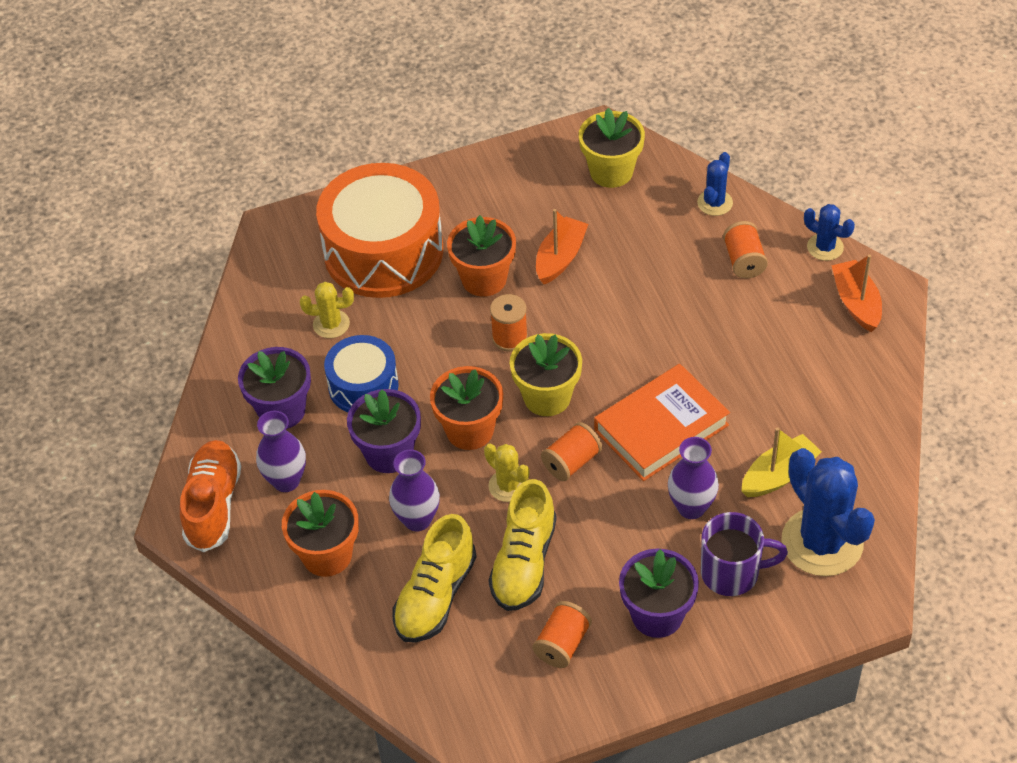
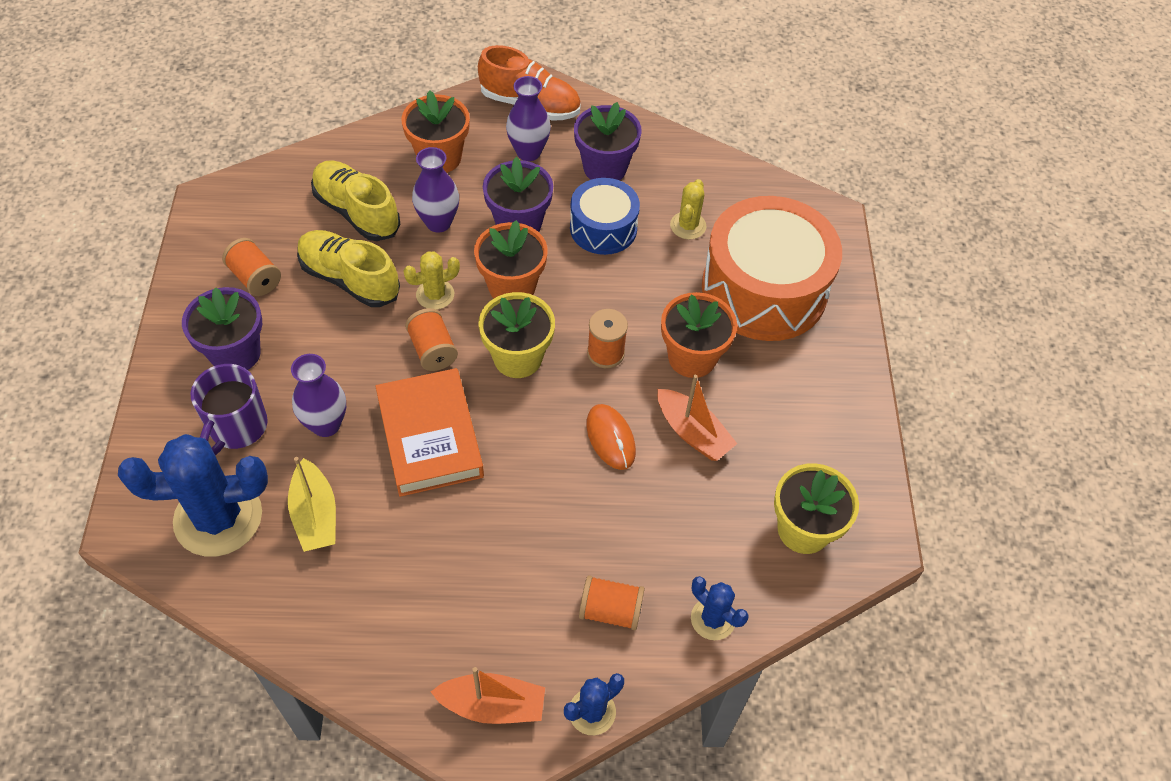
camera: 105 degrees right, 5 degrees up
none -> orange mouse [586,404,636,470]

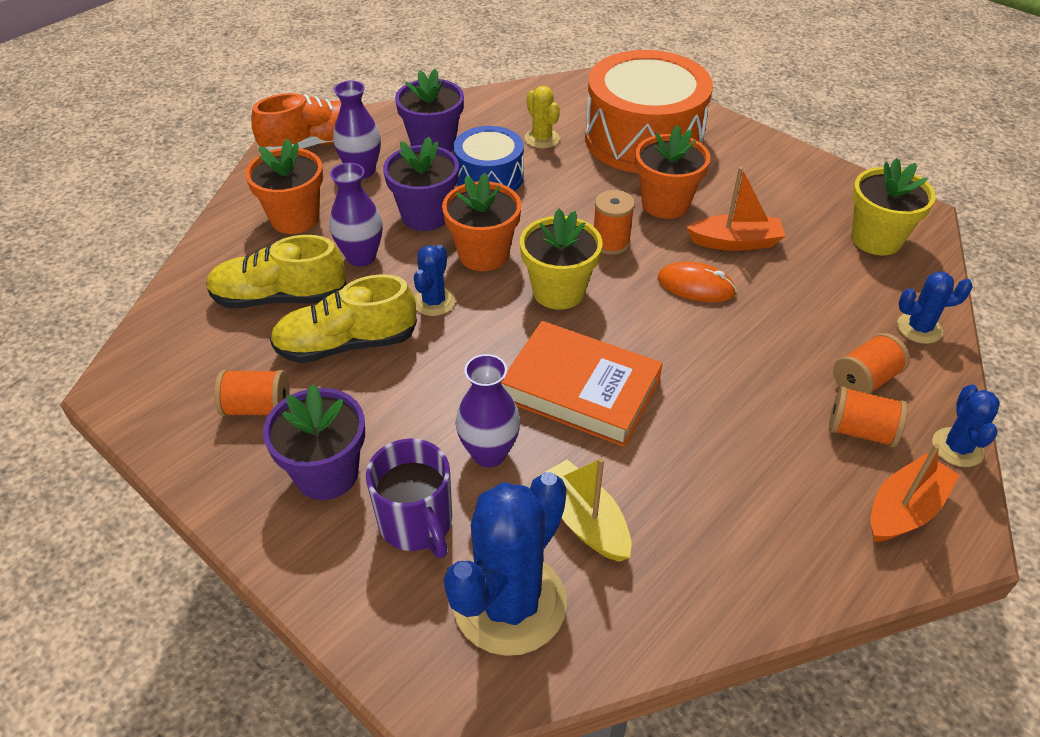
camera: 45 degrees left, 10 degrees down
yellow boat [288,457,336,552] -> yellow boat turned 150 degrees counterclockwise [537,458,631,562]
yellow cactus [403,251,460,310] -> blue cactus [414,245,455,316]
orange spool [405,308,458,371] -> orange spool moved to [829,386,908,448]

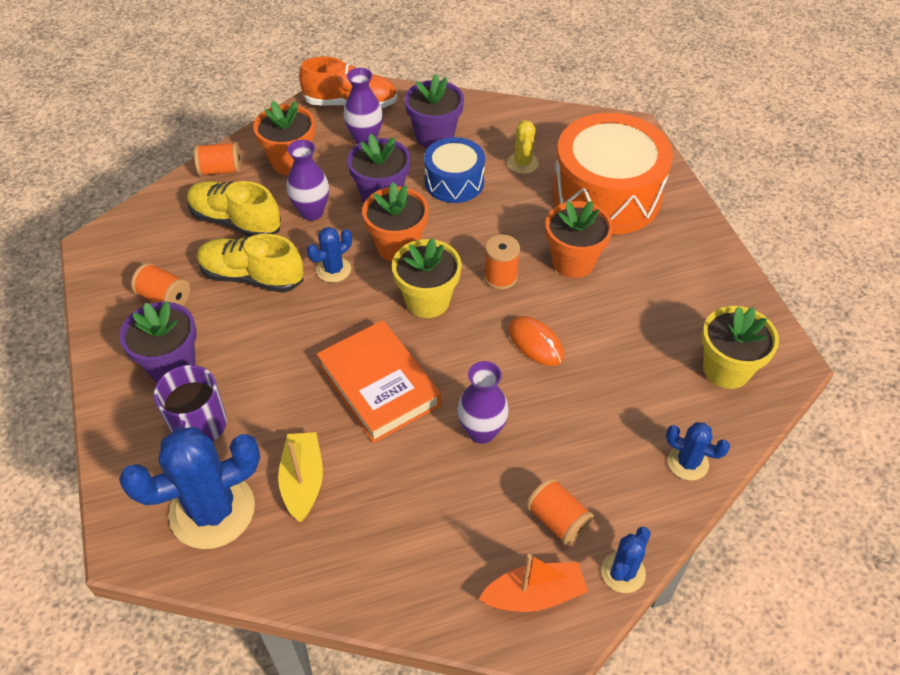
camera: 30 degrees right, 5 degrees up
purple vase [456,354,520,467] -> purple vase moved to [457,361,509,444]
orange boat [687,167,785,251] -> none
orange spool [833,333,910,394] -> orange spool moved to [194,142,242,176]

